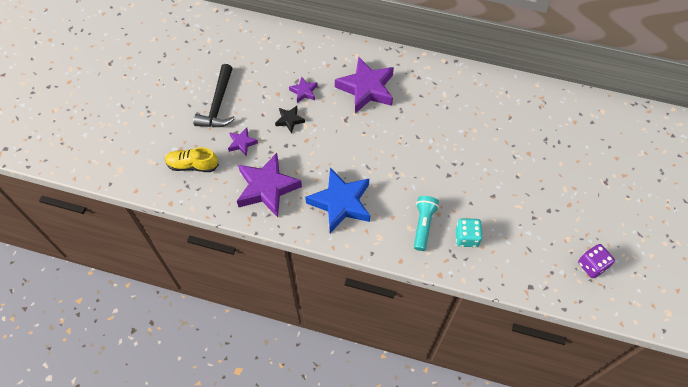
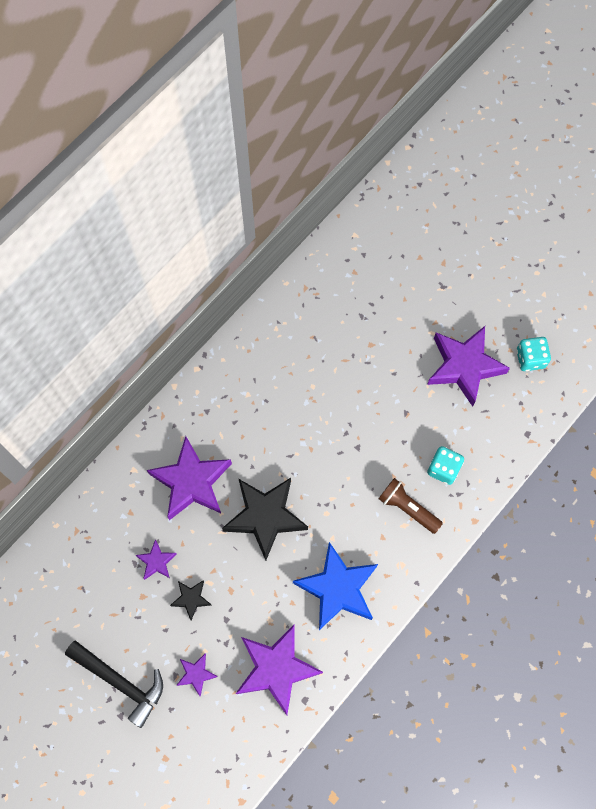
camera: 65 degrees left, 10 degrees up
yellow shoe [165,147,219,172] -> none
turquoise flashlight [414,196,439,251] -> brown flashlight [379,478,443,534]
purple dice [578,244,615,278] -> turquoise dice [516,337,551,371]
none -> black star [222,478,308,560]
none -> purple star [427,326,510,407]

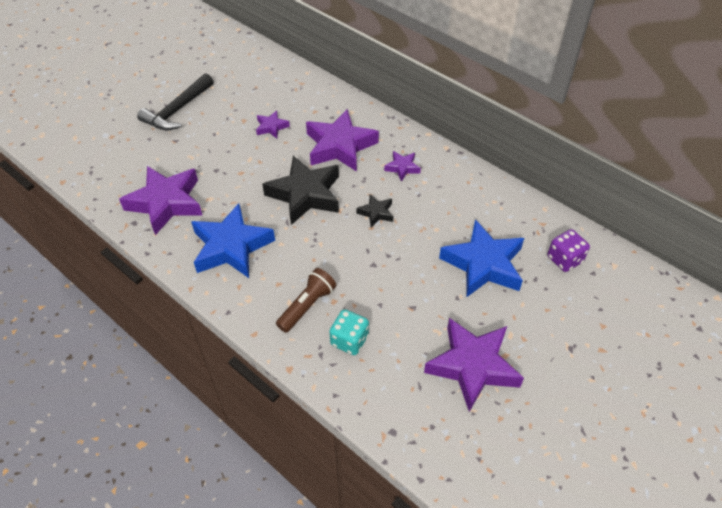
camera: 90 degrees right, 20 degrees down
black star [170,580,211,621] -> black star moved to [356,194,393,227]
purple star [176,653,218,697] -> purple star moved to [384,151,421,182]
turquoise dice [516,337,551,371] -> none
none -> blue star [439,219,524,297]
none -> purple dice [548,229,590,272]

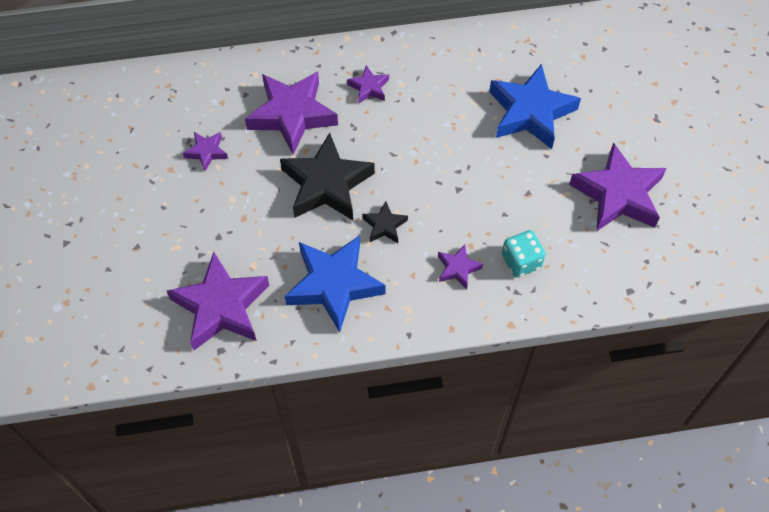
camera: 50 degrees left, 10 degrees up
black hammer [137,74,214,130] -> none
brown flashlight [276,268,336,333] -> purple star [438,244,483,289]
black star [356,194,393,227] -> black star moved to [362,201,408,243]
purple dice [548,229,590,272] -> none

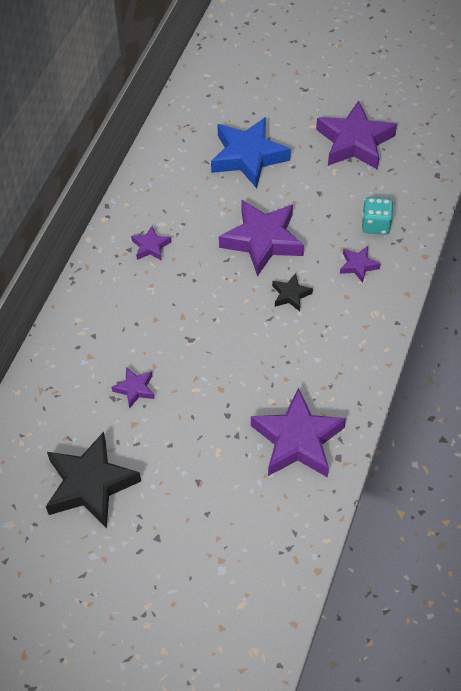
camera: 60 degrees left, 5 degrees down
purple star [245,71,338,155] -> purple star moved to [219,199,304,277]
black star [280,133,375,220] -> black star moved to [46,432,141,528]
blue star [284,235,385,332] -> none

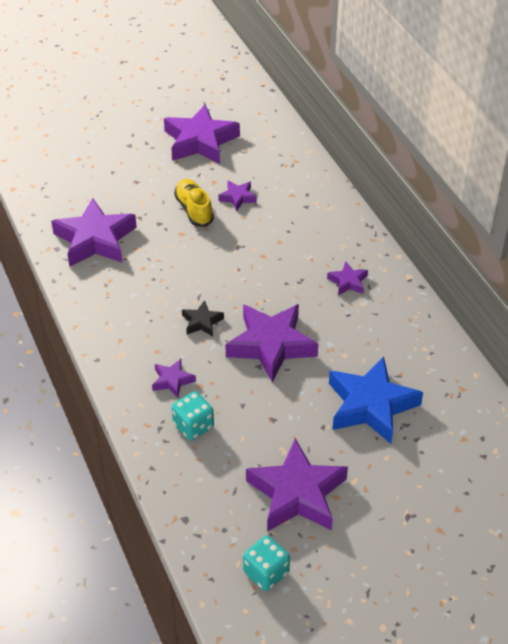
camera: 135 degrees right, 10 degrees down
black star [46,432,141,528] -> purple star [164,104,240,164]
none -> yellow shoe [174,179,214,227]
none -> turquoise dice [243,536,290,591]

